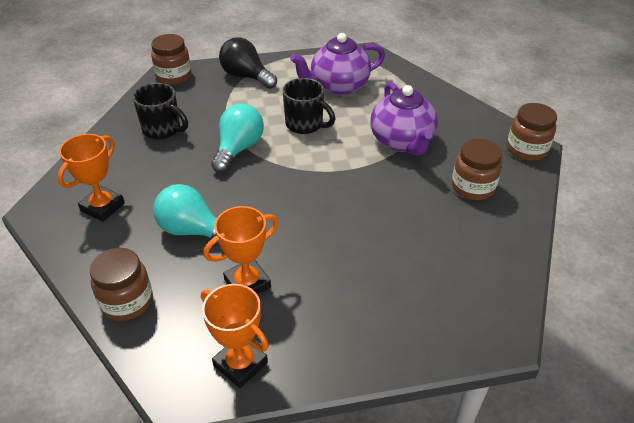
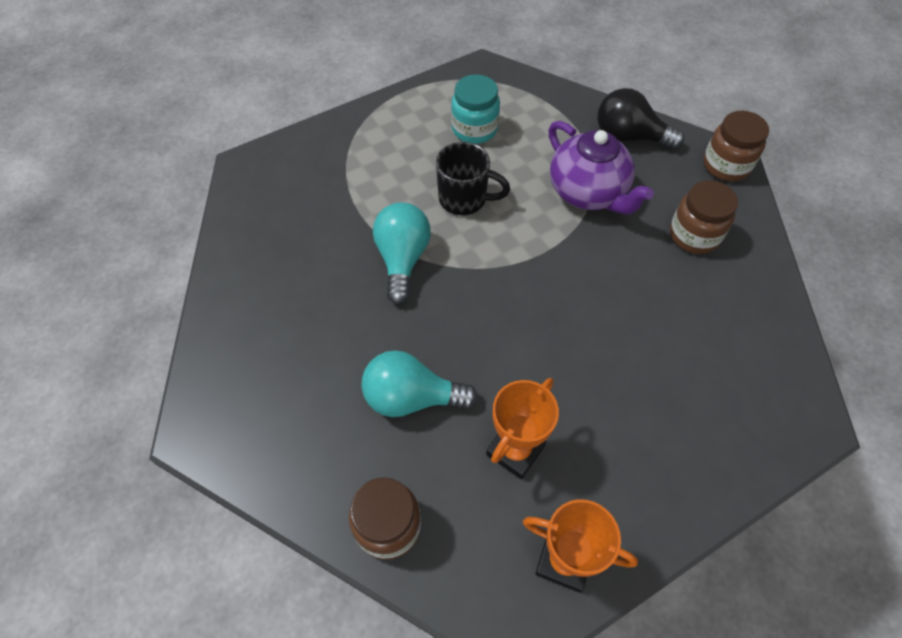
camera: 20 degrees left, 15 degrees up
orange trophy [58,134,125,222] -> none
black mug [133,83,188,139] -> none
brown jar [151,34,191,85] -> none
black light bulb [219,37,277,89] -> black light bulb moved to [597,88,685,149]
purple teapot [290,33,385,95] -> turquoise jar [451,74,500,144]

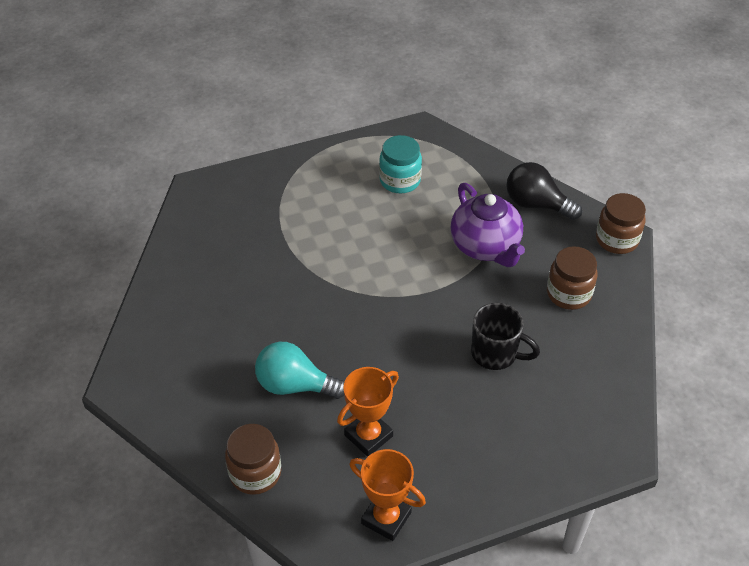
camera: 10 degrees right, 10 degrees down
turquoise light bulb [373,202,431,305] -> none
black mug [436,142,510,215] -> black mug moved to [471,303,540,370]

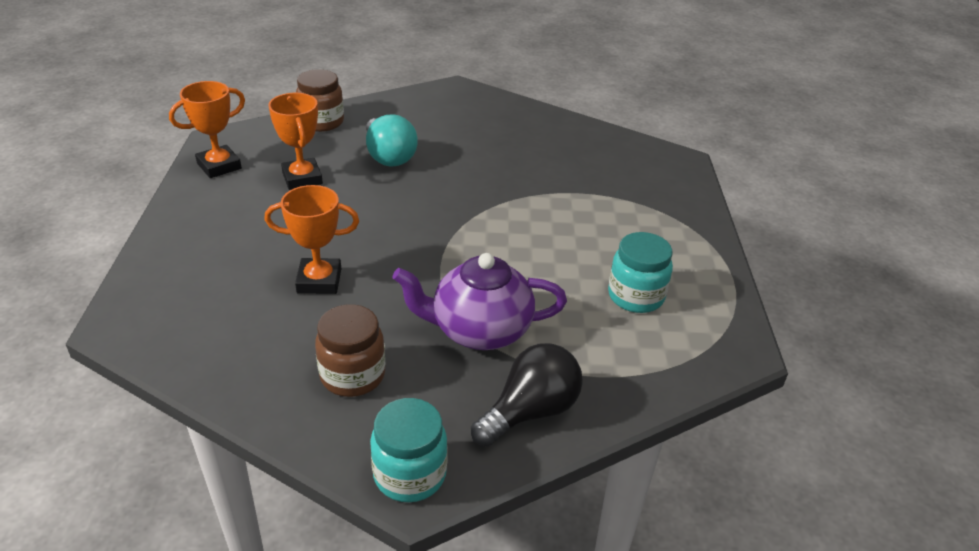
camera: 110 degrees right, 10 degrees down
turquoise light bulb [255,342,345,399] -> turquoise light bulb turned 120 degrees clockwise [366,114,418,167]
black mug [471,303,540,370] -> orange trophy [264,185,359,294]
brown jar [596,193,646,254] -> turquoise jar [370,398,448,502]

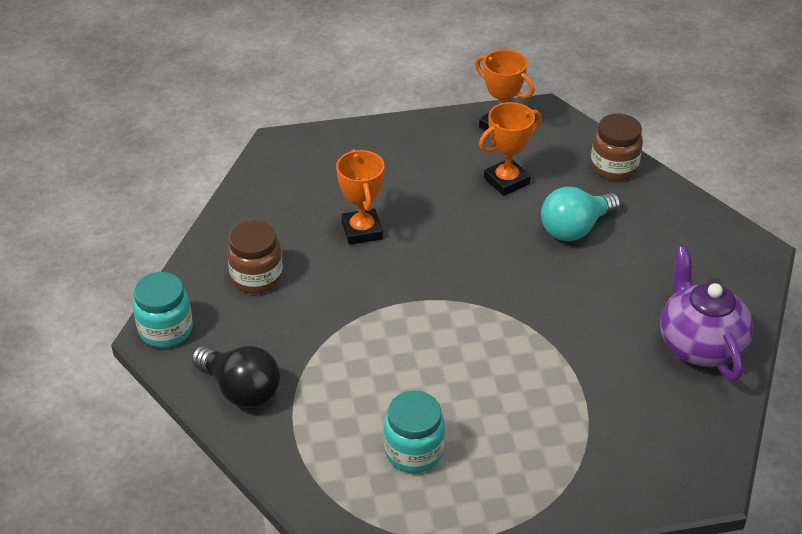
camera: 80 degrees right, 5 degrees up
purple teapot [393,253,567,350] -> purple teapot moved to [660,246,754,382]

